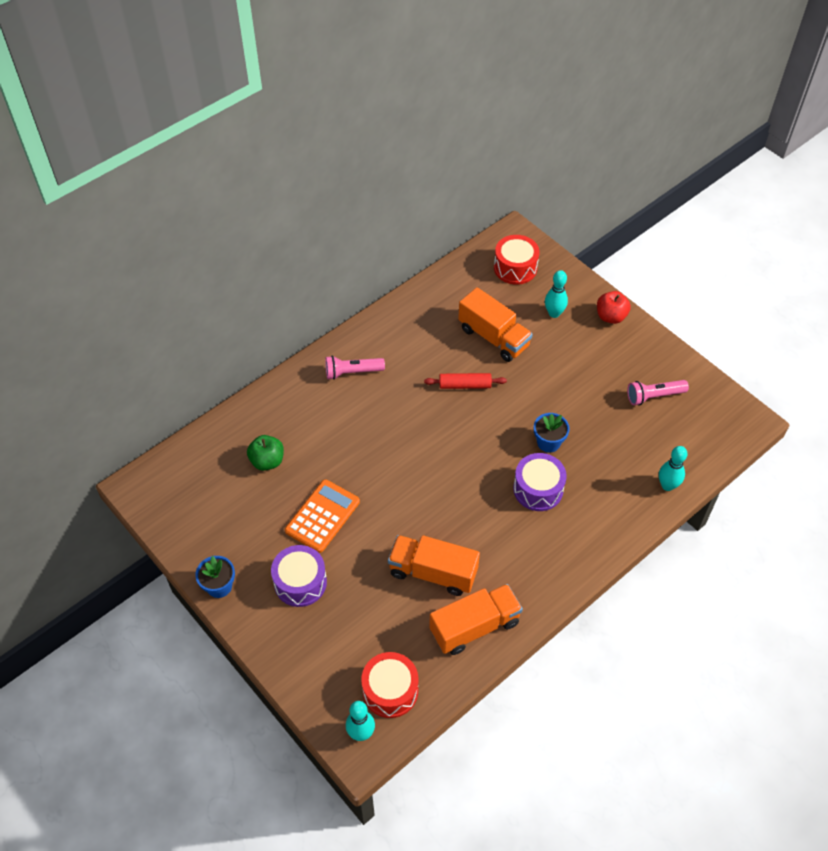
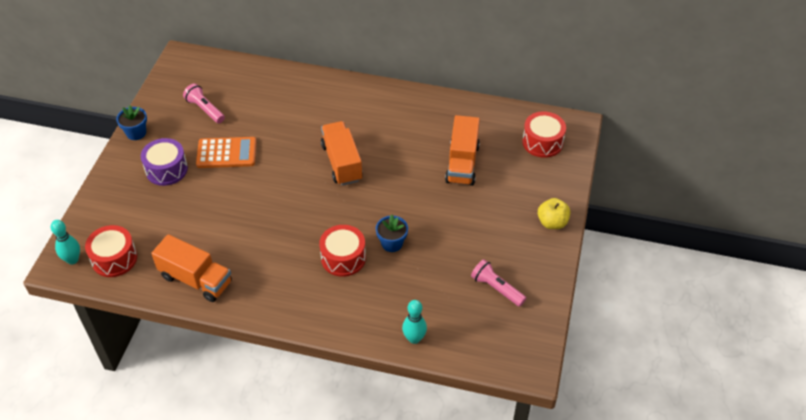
camera: 55 degrees right, 5 degrees down
green apple [247,435,284,471] -> none
pink flashlight [325,356,385,380] -> pink flashlight moved to [183,83,225,123]
orange truck [388,535,480,596] -> orange truck moved to [321,121,363,186]
red rolling pin [424,373,507,389] -> none
purple drum [513,453,567,511] -> red drum [319,225,366,277]
turquoise bowling pin [545,270,568,318] -> none
red apple [597,291,631,324] -> yellow apple [538,198,570,229]

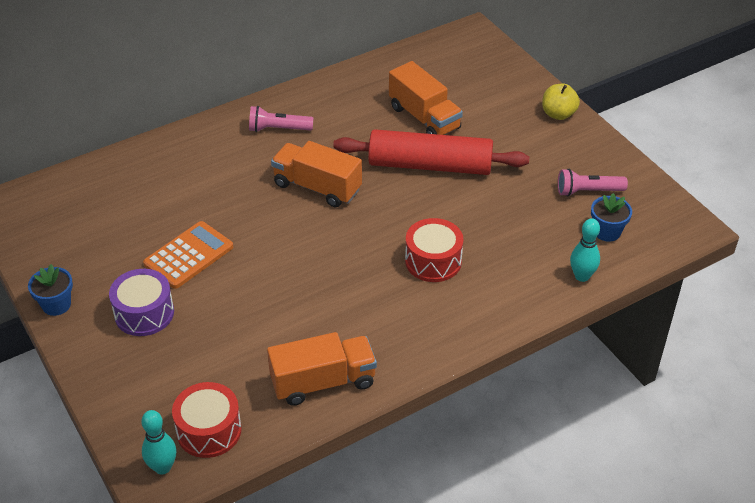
camera: 45 degrees left, 5 degrees down
pink flashlight [183,83,225,123] -> pink flashlight moved to [249,106,313,132]
blue flower pot [376,215,408,252] -> blue flower pot moved to [591,193,632,242]
red drum [522,111,566,158] -> none
none -> red rolling pin [333,129,529,175]

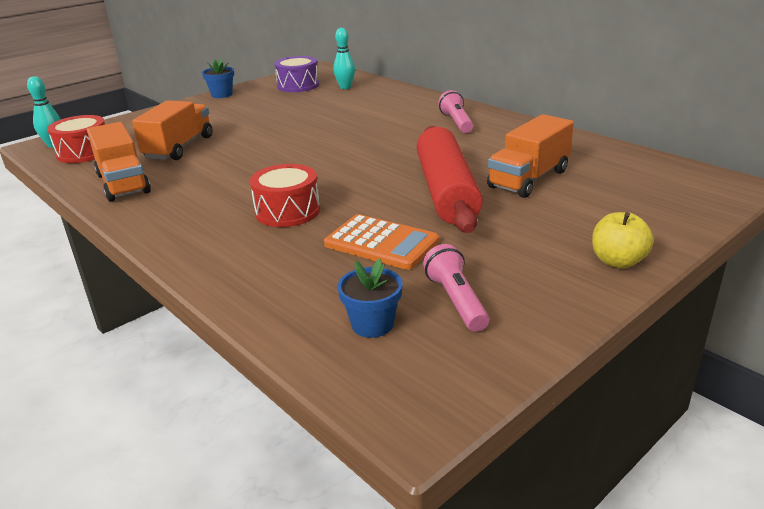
camera: 80 degrees right, 15 degrees down
purple drum [109,269,174,336] -> purple drum moved to [274,56,319,92]
orange calculator [143,221,233,289] -> orange calculator moved to [324,214,439,270]
orange truck [271,141,362,207] -> orange truck moved to [132,100,213,160]
turquoise bowling pin [570,218,600,282] -> turquoise bowling pin moved to [333,28,355,89]

